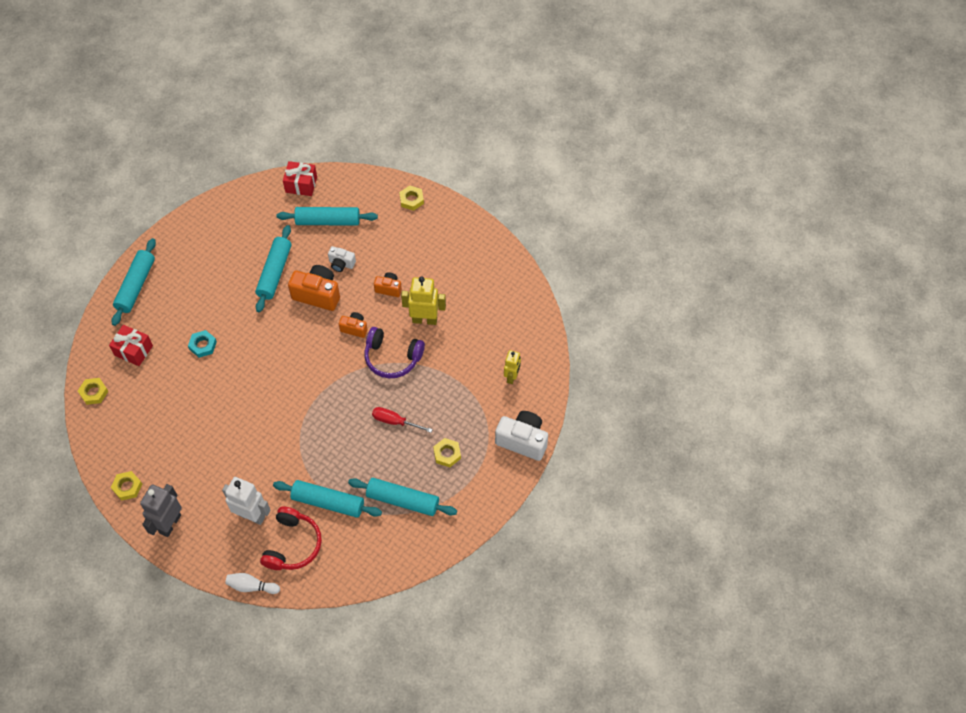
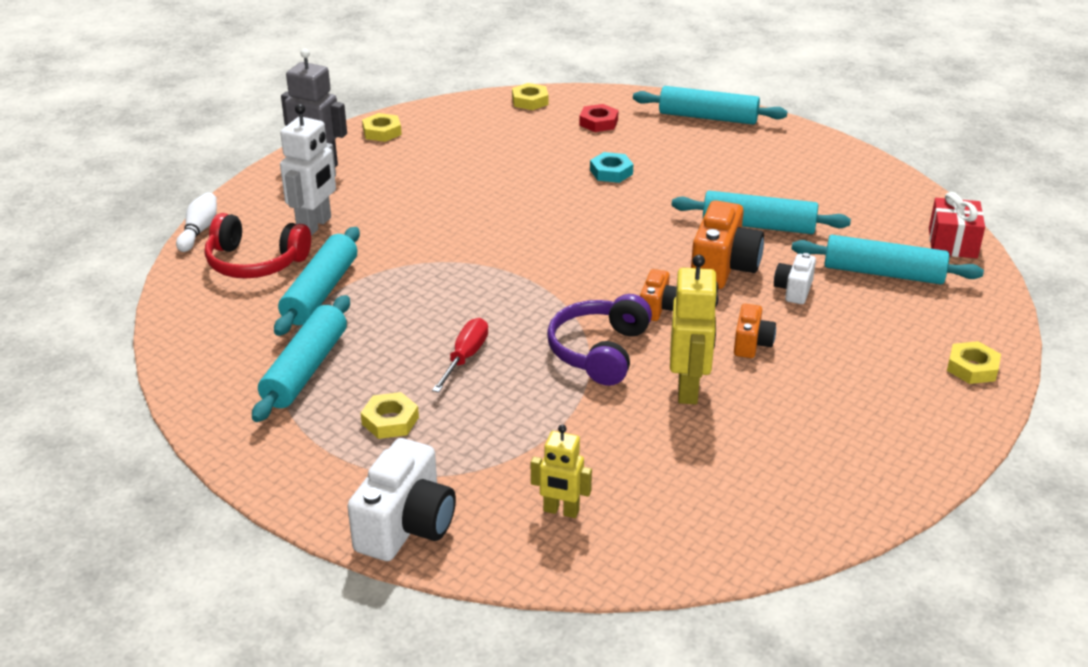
camera: 90 degrees right, 25 degrees down
red gift [109,325,153,366] -> red nut [579,104,618,132]
turquoise rolling pin [276,207,378,226] -> turquoise rolling pin turned 75 degrees counterclockwise [792,235,984,284]

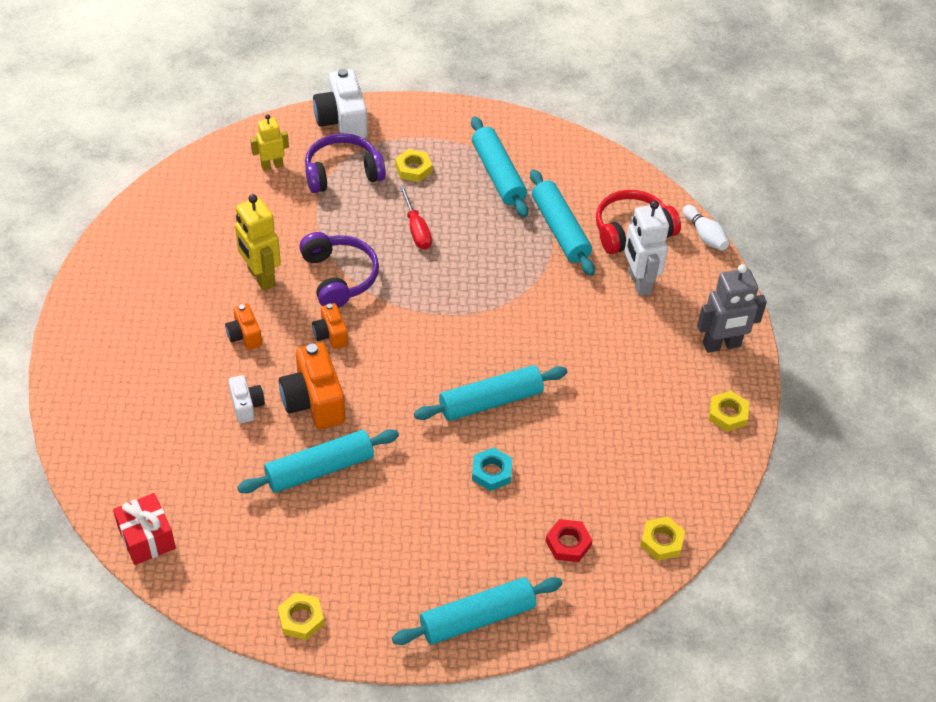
camera: 140 degrees right, 15 degrees up
turquoise rolling pin [792,235,984,284] -> turquoise rolling pin moved to [414,365,567,421]
yellow nut [947,341,1001,384] -> yellow nut moved to [278,592,324,640]
none -> purple headphones [305,133,386,193]

